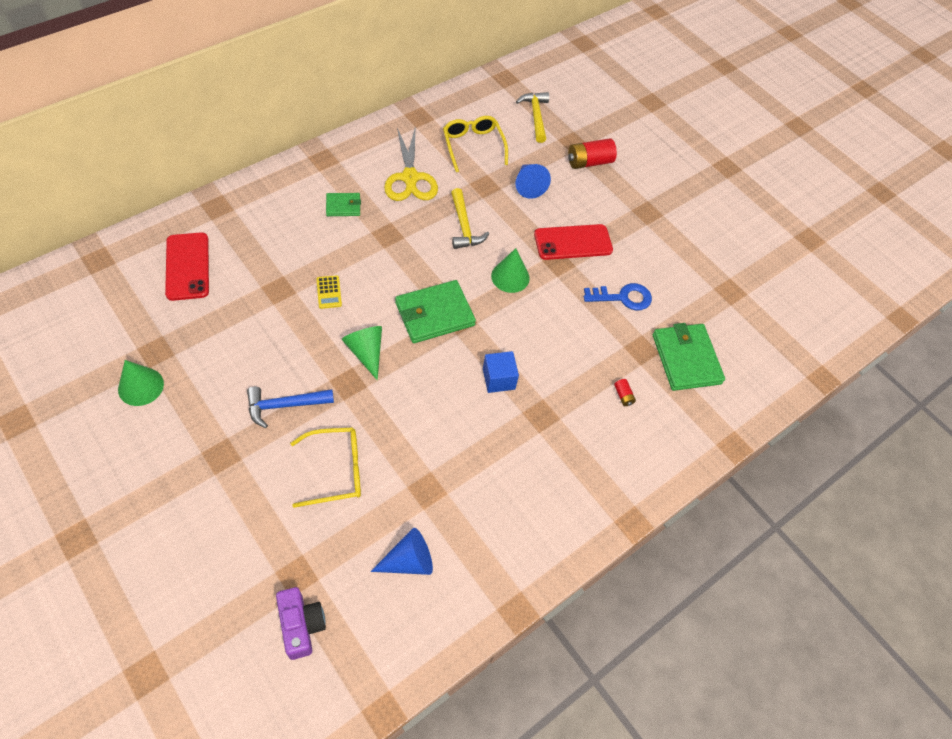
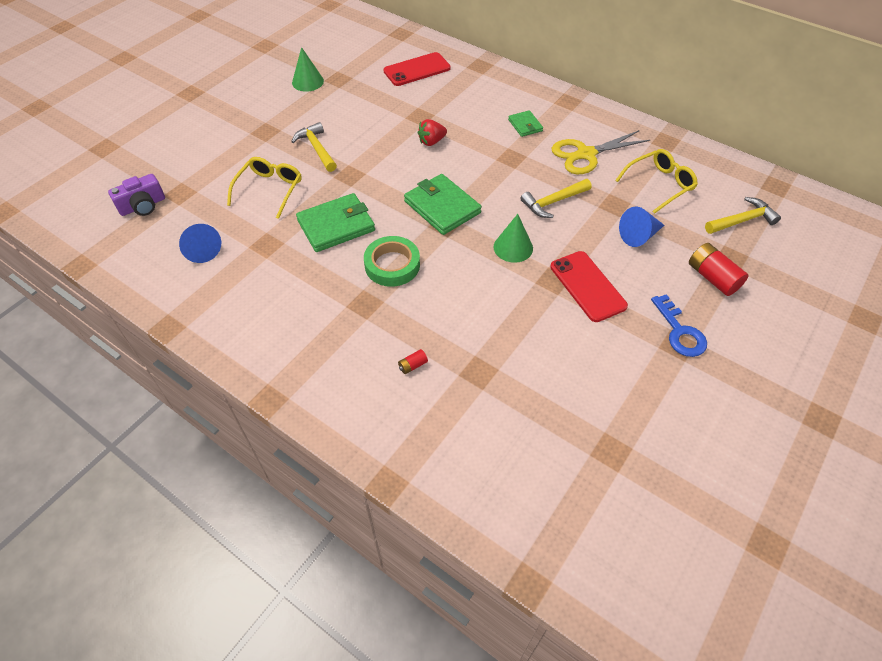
camera: 80 degrees right, 5 degrees down
blue hammer [247,387,334,428] -> yellow hammer [291,122,337,172]
yellow glasses [290,427,361,508] -> yellow glasses turned 135 degrees counterclockwise [227,157,302,219]
yellow calculator [316,275,342,309] -> red strawberry [418,119,447,146]
green cone [342,326,382,380] -> none
blue cube [483,351,519,393] -> green tape [364,236,420,287]
blue key [584,283,652,310] -> blue key moved to [651,294,707,357]
green wallet [653,323,725,391] -> green wallet moved to [296,193,375,252]

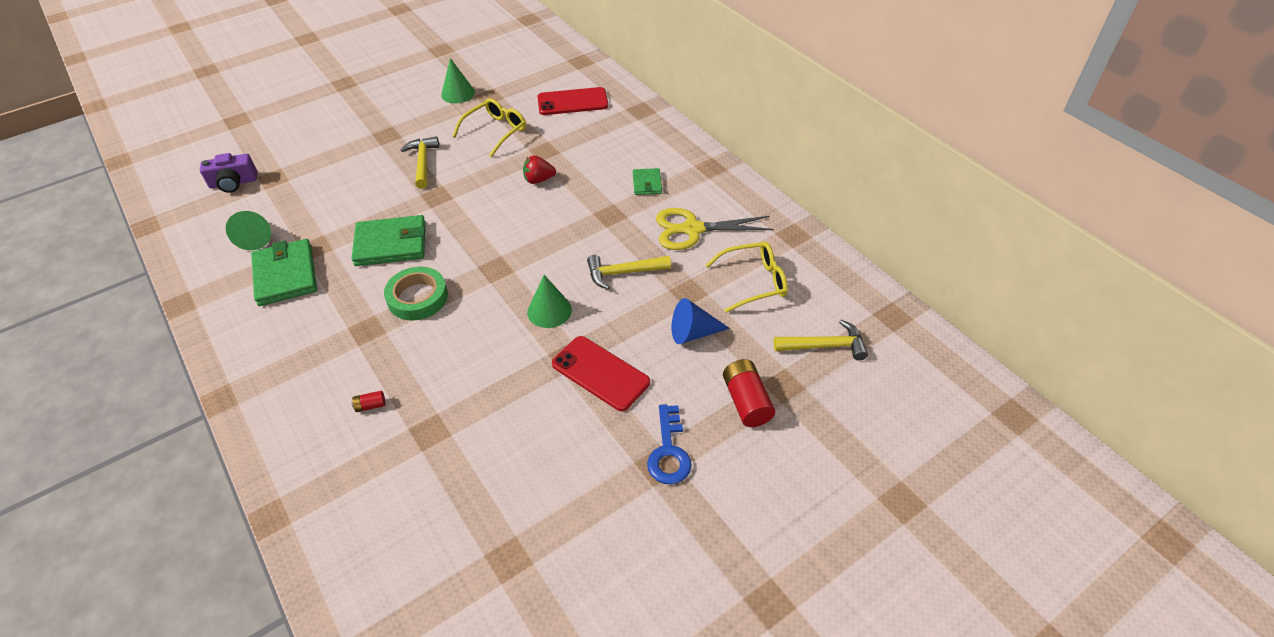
camera: 20 degrees right, 5 degrees down
blue cone [179,224,221,263] -> green cone [226,211,271,250]
yellow glasses [227,157,302,219] -> yellow glasses moved to [452,98,526,157]
green wallet [404,174,482,235] -> green wallet moved to [251,239,317,306]
red phone [550,251,628,322] -> red phone turned 45 degrees counterclockwise [552,336,650,411]

